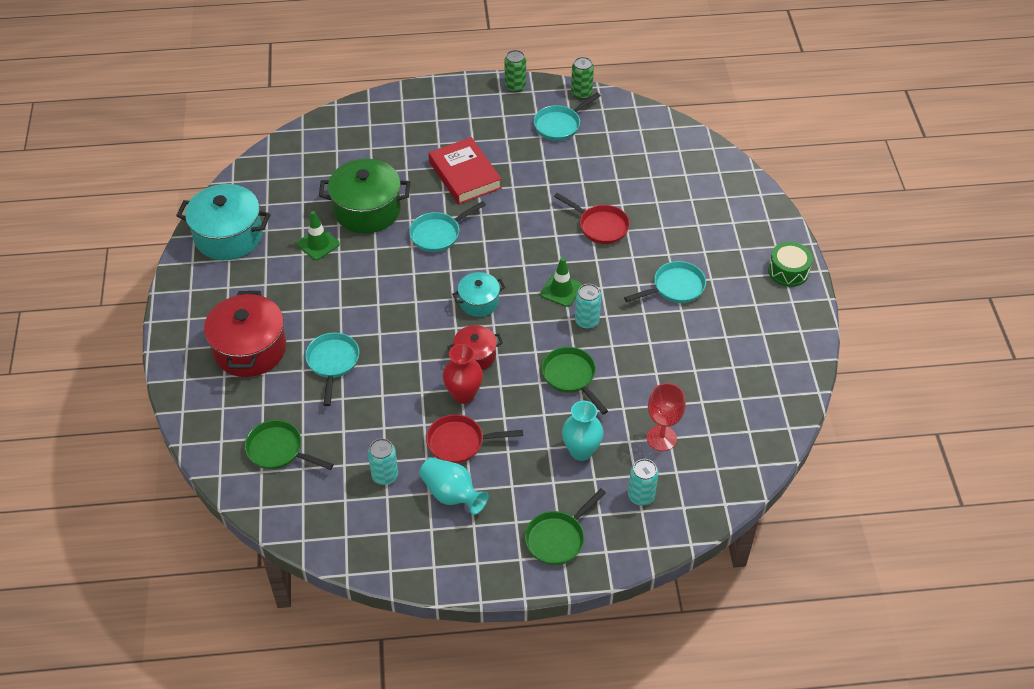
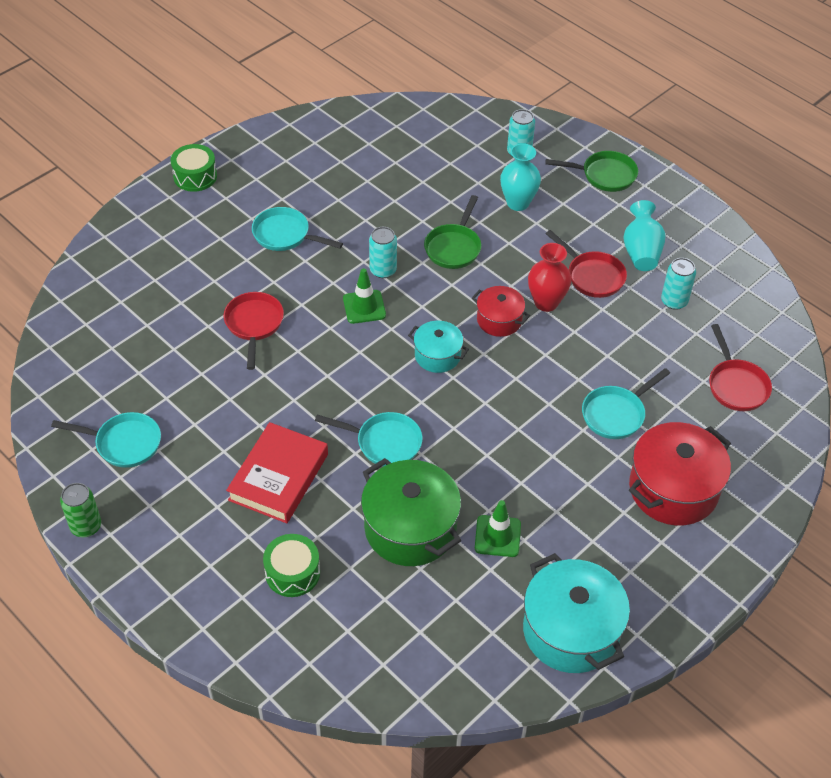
camera: 130 degrees left, 0 degrees up
green pan [244,420,334,470] -> red pan [709,324,772,411]
green can [571,57,594,99] -> none
red goblet [647,383,686,451] -> none
none -> green drum [263,534,320,597]

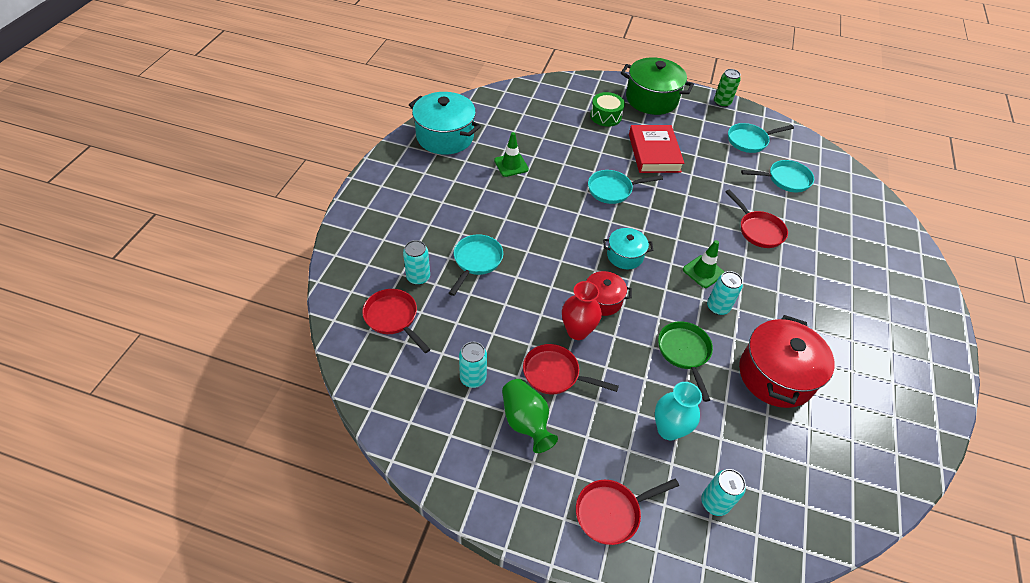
camera: 150 degrees right, 0 degrees up
green drum [171,144,217,192] -> none
turquoise pan [252,207,343,251] -> turquoise pan moved to [741,160,814,193]
green pot [361,458,461,566] -> green pot moved to [621,57,694,115]
green pan [545,151,638,192] -> red pan [576,479,679,545]
turquoise vase [623,200,665,271] -> green vase [502,379,558,453]
red pot [629,422,731,526] -> red pot moved to [739,315,835,408]
none -> turquoise can [403,240,430,285]

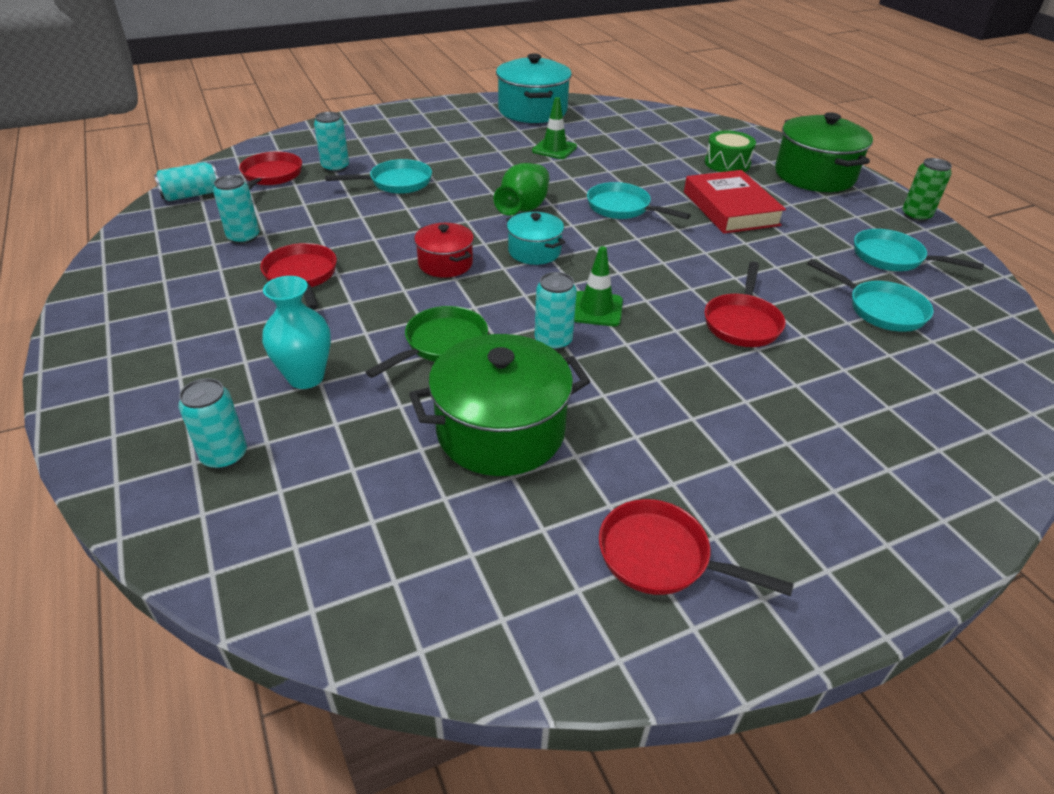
camera: 50 degrees right, 10 degrees down
green vase [502,379,558,453] -> green vase moved to [493,163,549,216]
red vase [562,281,602,340] -> none
red pan [576,479,679,545] -> red pan moved to [599,499,794,596]
red book [629,125,685,173] -> red book turned 60 degrees counterclockwise [684,170,786,234]
red pot [739,315,835,408] -> green pot [409,334,590,476]
none -> turquoise can [154,162,218,201]

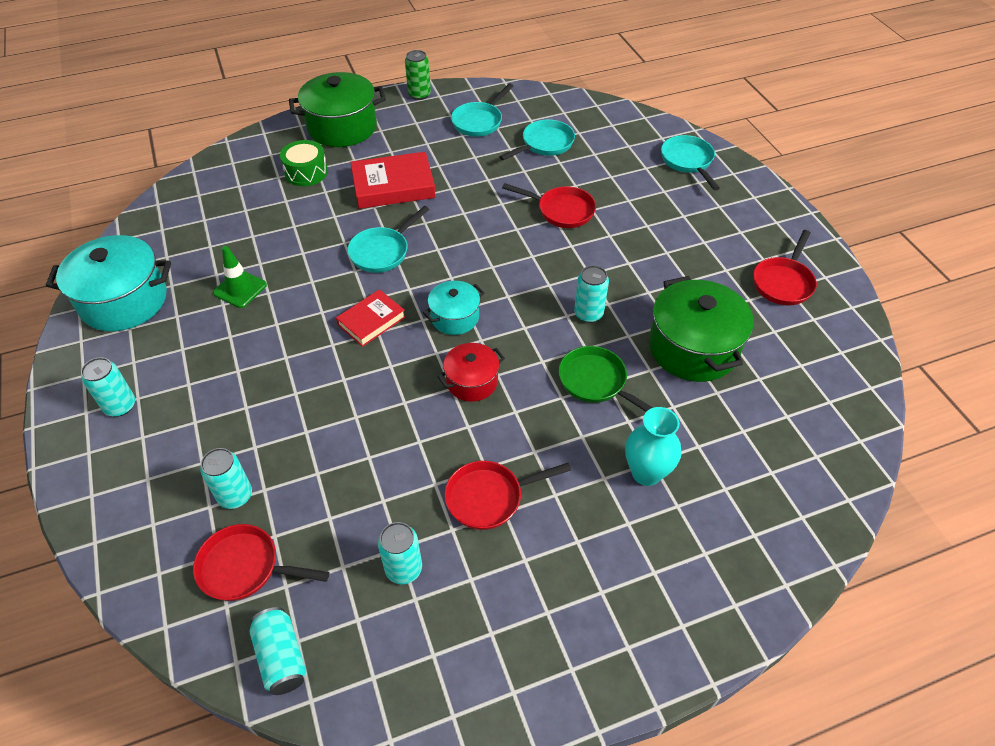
camera: 85 degrees left, 10 degrees up
turquoise can [178,378,247,469] -> turquoise can moved to [81,357,135,417]
turquoise pan [325,159,432,194] -> turquoise pan moved to [661,135,720,191]
green vase [493,163,549,216] -> red book [336,289,406,347]
green traffic cone [574,246,623,326] -> none

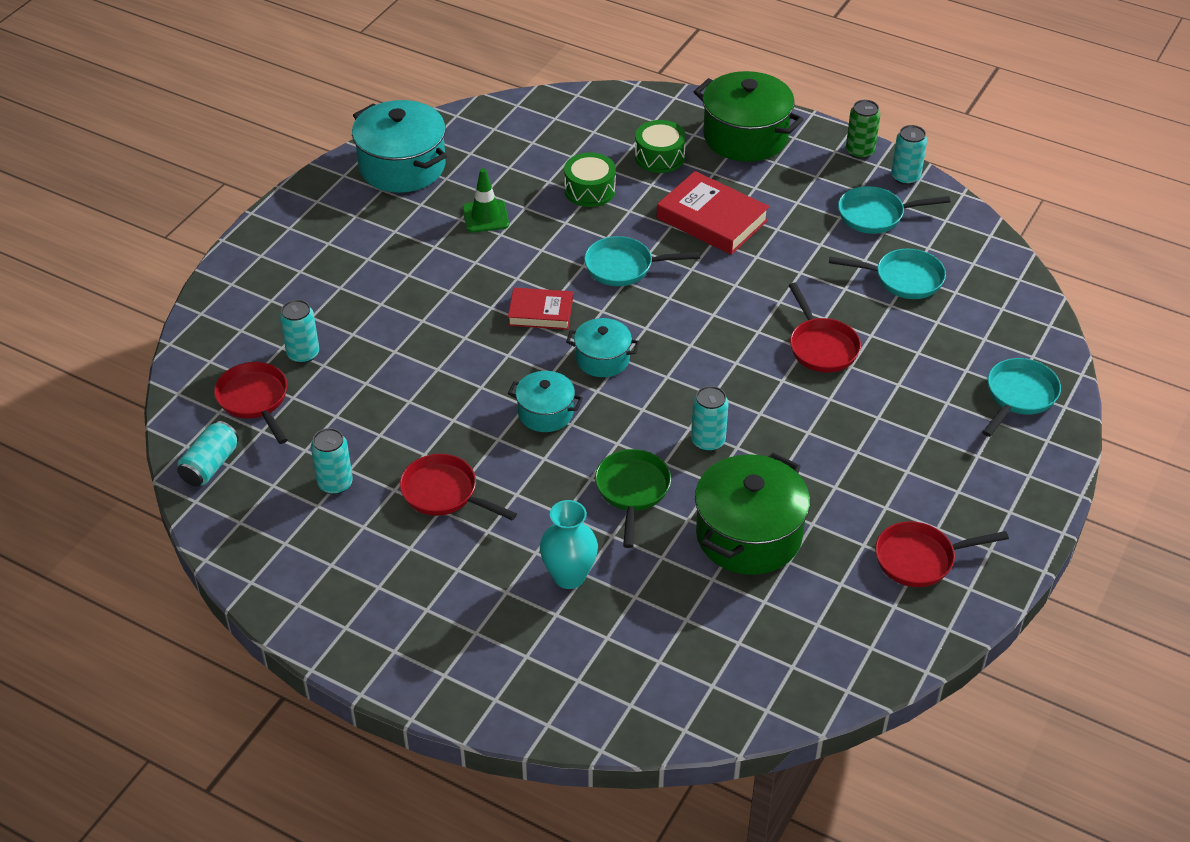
camera: 50 degrees right, 5 degrees down
turquoise can [81,357,135,417] -> turquoise can moved to [891,125,927,185]
red pot [437,343,505,402] -> turquoise pot [508,371,583,432]
none -> green drum [564,152,616,207]

